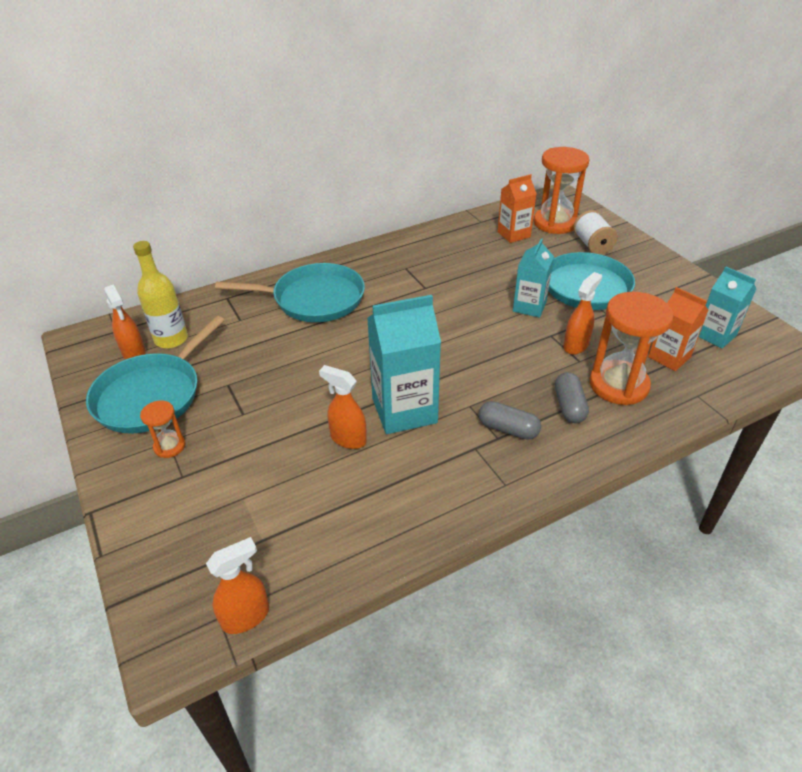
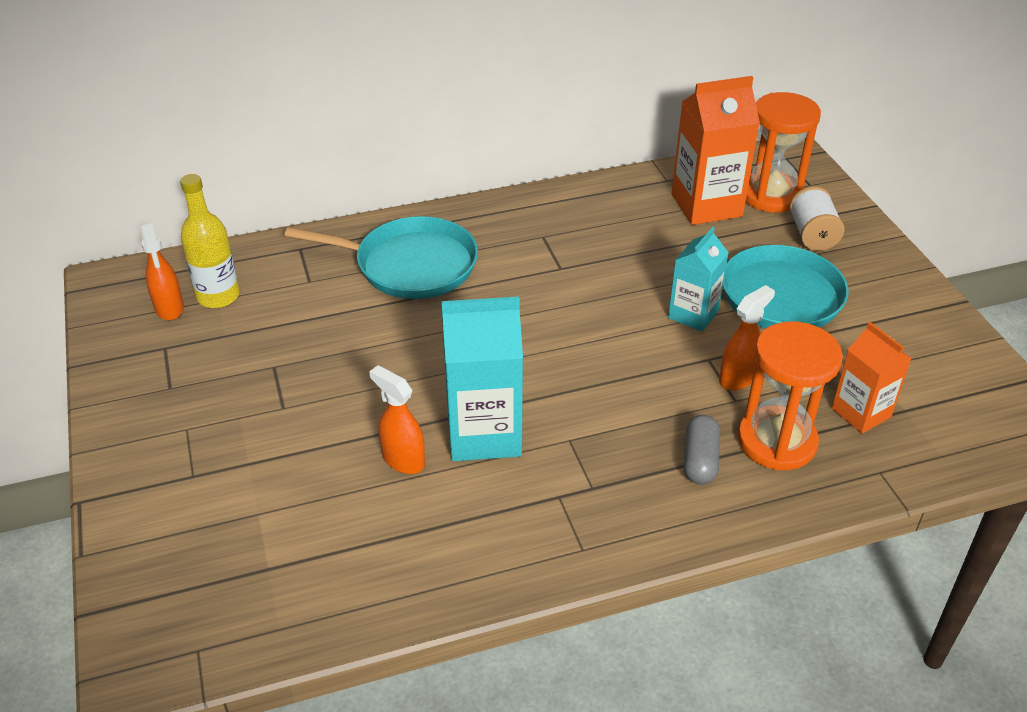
camera: 10 degrees right, 0 degrees up
turquoise pan [86,316,225,434] -> none
orange hourglass [140,401,185,458] -> none
orange spray bottle [206,537,269,634] -> none
grey capsule [479,401,541,440] -> none
orange carton [497,174,537,243] -> orange carton [671,76,760,225], size x1.62
turquoise carton [699,266,756,348] -> none

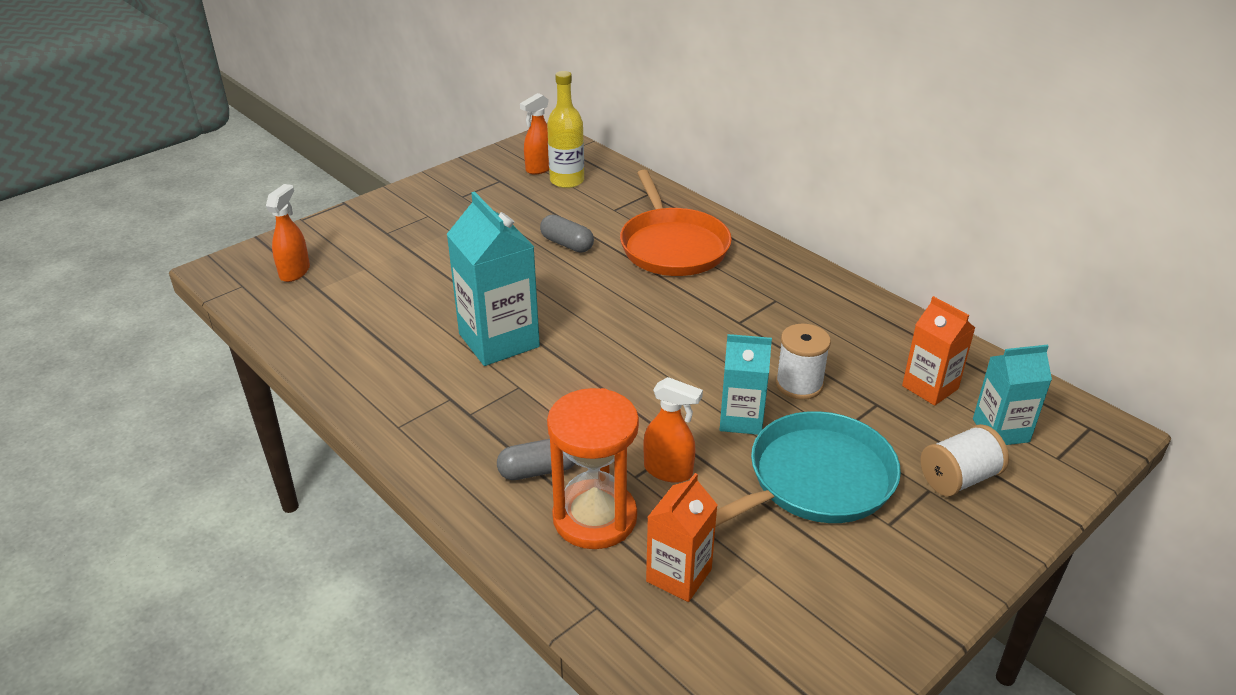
camera: 65 degrees right, 5 degrees down
turquoise pan [285,216,478,299] -> orange pan [620,170,732,276]
orange spray bottle [369,365,425,474] -> orange spray bottle moved to [266,184,310,282]
orange carton [671,76,760,225] -> orange carton [902,296,975,406], size x0.62
orange hourglass [746,92,821,213] -> turquoise carton [973,345,1052,445]
none -> grey capsule [540,215,594,252]
none -> white spool [776,324,831,400]

